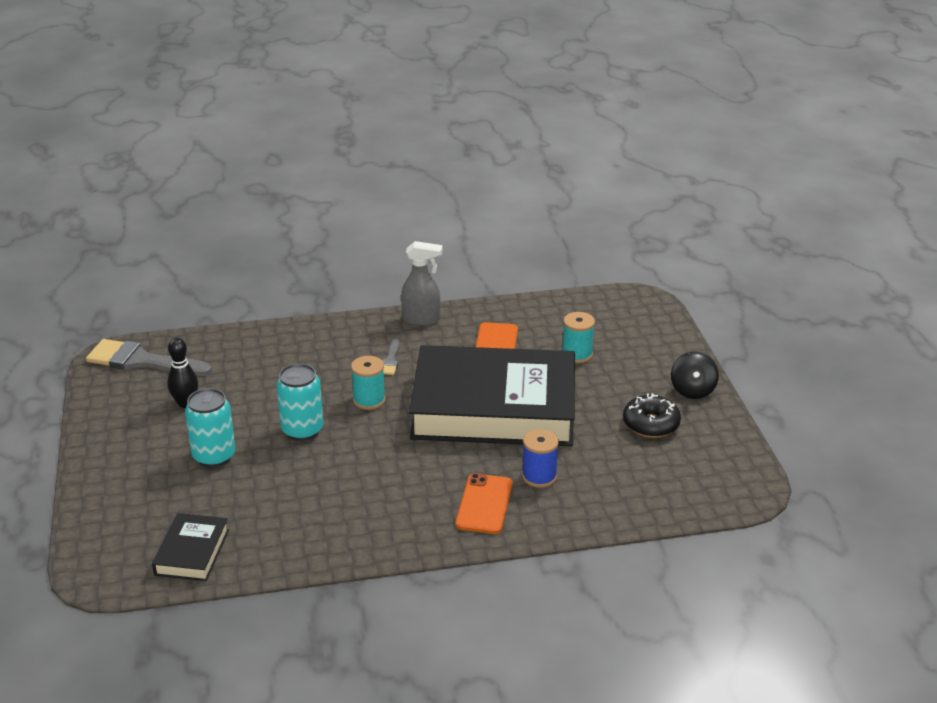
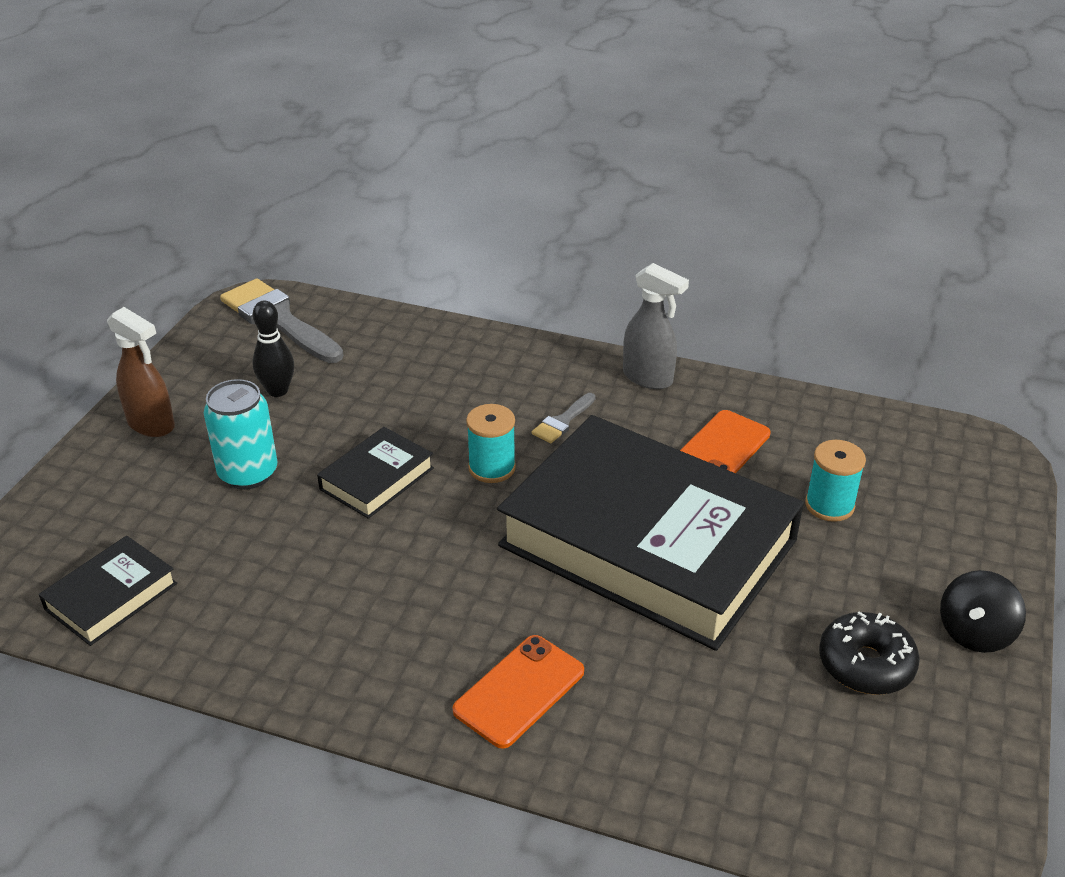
camera: 30 degrees right, 5 degrees up
turquoise can [277,363,323,441] -> black book [317,427,434,519]
blue spool [522,429,559,488] -> none
none -> brown spray bottle [107,307,175,437]

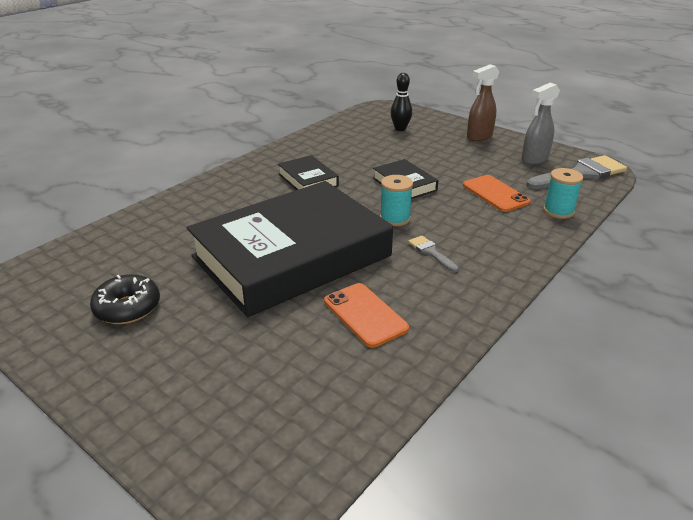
camera: 110 degrees right, 5 degrees down
black book [39,536,177,646] -> black book moved to [278,155,339,190]
turquoise can [204,379,277,490] -> none
black bowling pin [253,300,294,397] -> black bowling pin moved to [390,73,412,131]
orange phone [453,635,584,749] -> orange phone moved to [463,175,531,212]
grey spray bottle [623,263,689,389] -> grey spray bottle moved to [521,83,560,165]
turquoise spool [805,440,866,522] -> turquoise spool moved to [543,168,583,219]
black spinning top [940,570,1026,653] -> none

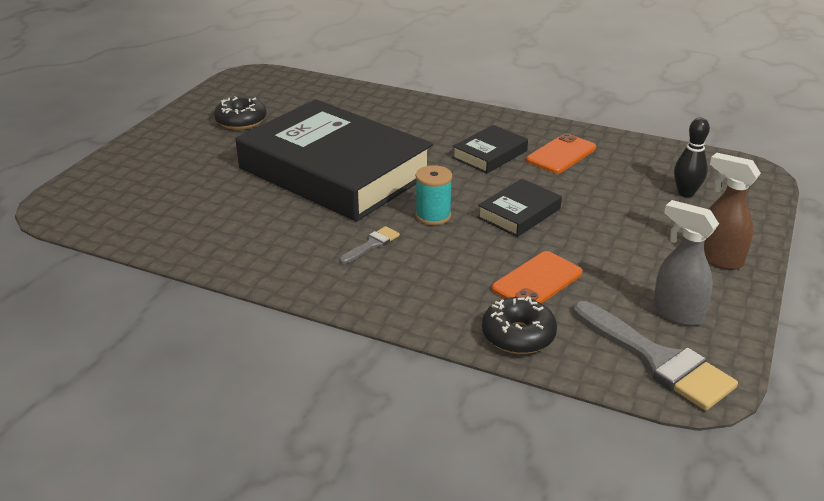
camera: 75 degrees right, 0 degrees up
orange phone [324,283,409,348] -> orange phone moved to [526,133,596,174]
turquoise spool [543,168,583,219] -> black donut [482,296,557,354]

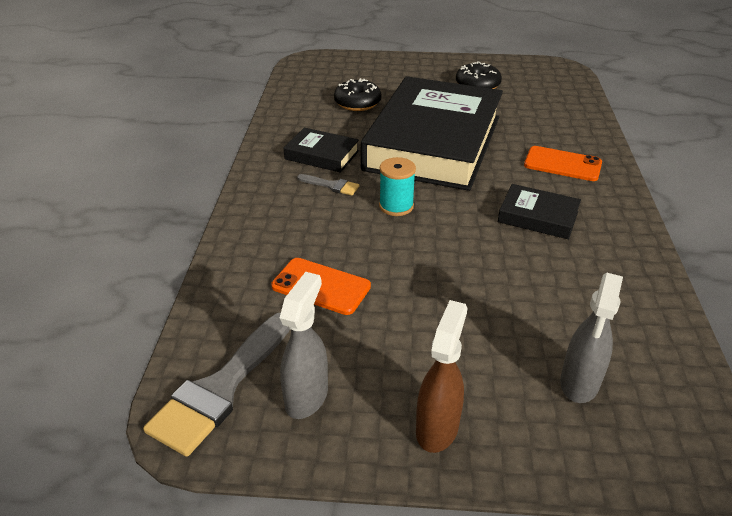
camera: 70 degrees right, 5 degrees up
black book [477,179,562,237] -> black book moved to [284,127,359,173]
black donut [482,296,557,354] -> black donut moved to [334,78,382,111]
orange phone [526,133,596,174] -> orange phone moved to [524,146,602,181]
black bowling pin [674,118,710,197] -> grey spray bottle [560,273,623,403]

